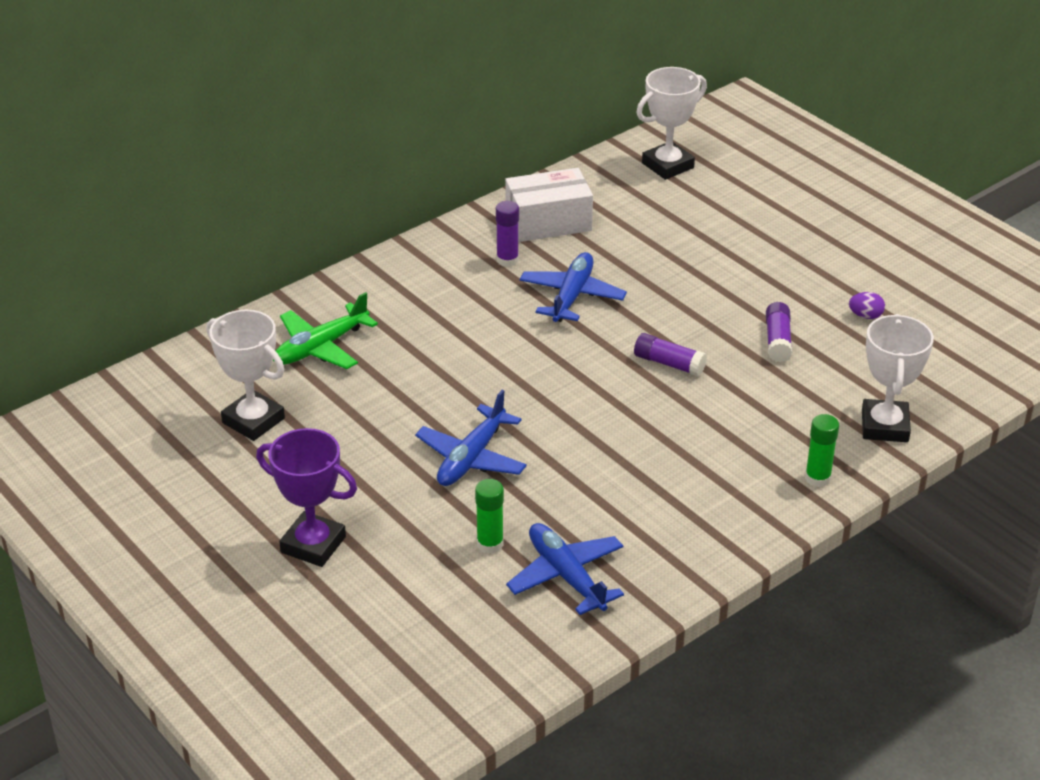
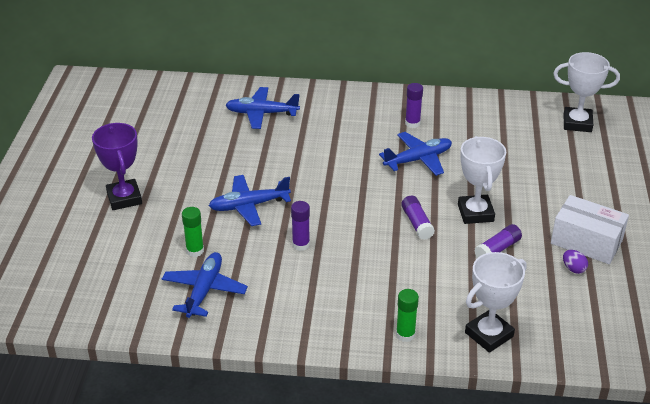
camera: 45 degrees right, 0 degrees up
white trophy [207,310,285,441] -> white trophy moved to [458,136,506,224]
green plane [273,292,378,369] -> blue plane [226,87,300,129]
white box [505,168,593,242] -> white box moved to [551,195,629,264]
none -> purple glue stick [291,201,310,251]

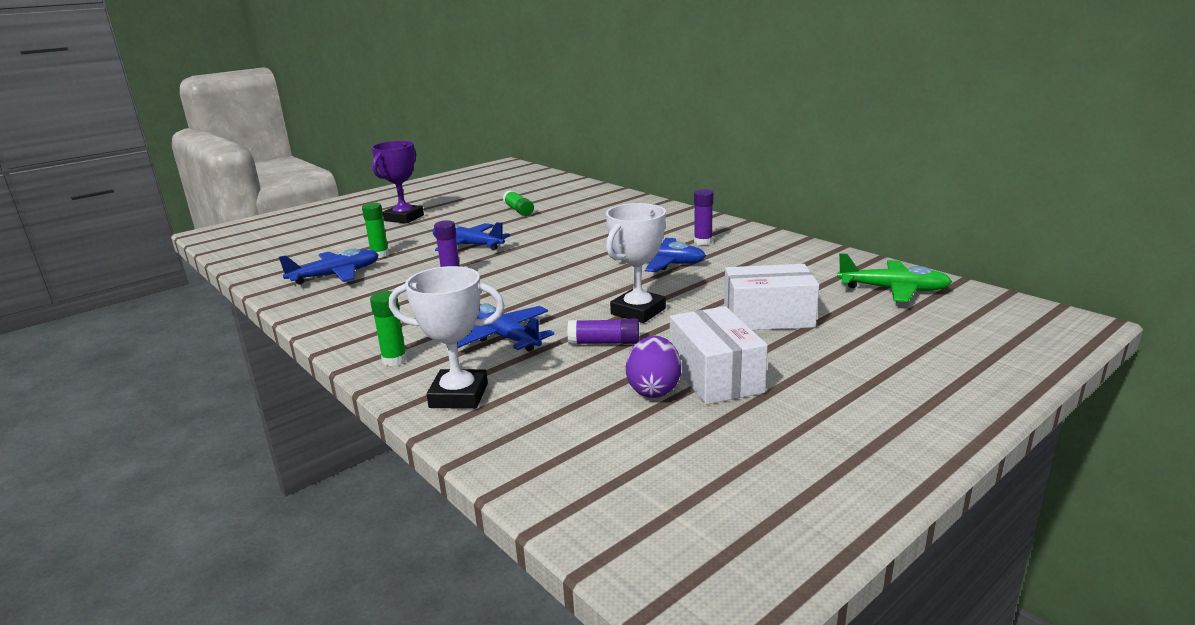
camera: 45 degrees right, 15 degrees down
blue plane [226,87,300,129] -> blue plane moved to [457,303,554,352]
purple glue stick [401,196,435,240] -> none
white trophy [553,52,620,132] -> green plane [837,253,952,302]
purple egg [563,250,588,274] -> purple egg [626,336,681,398], size x1.74
none -> green glue stick [503,190,534,216]
none -> white box [724,264,819,330]

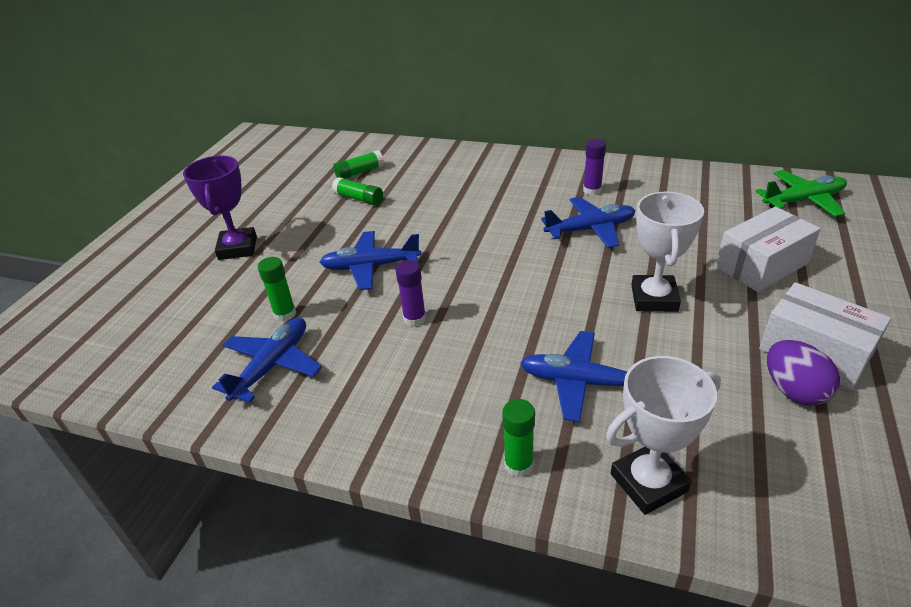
camera: 30 degrees left, 15 degrees up
purple glue stick [567,319,639,345] -> none
none -> green glue stick [333,150,384,179]

